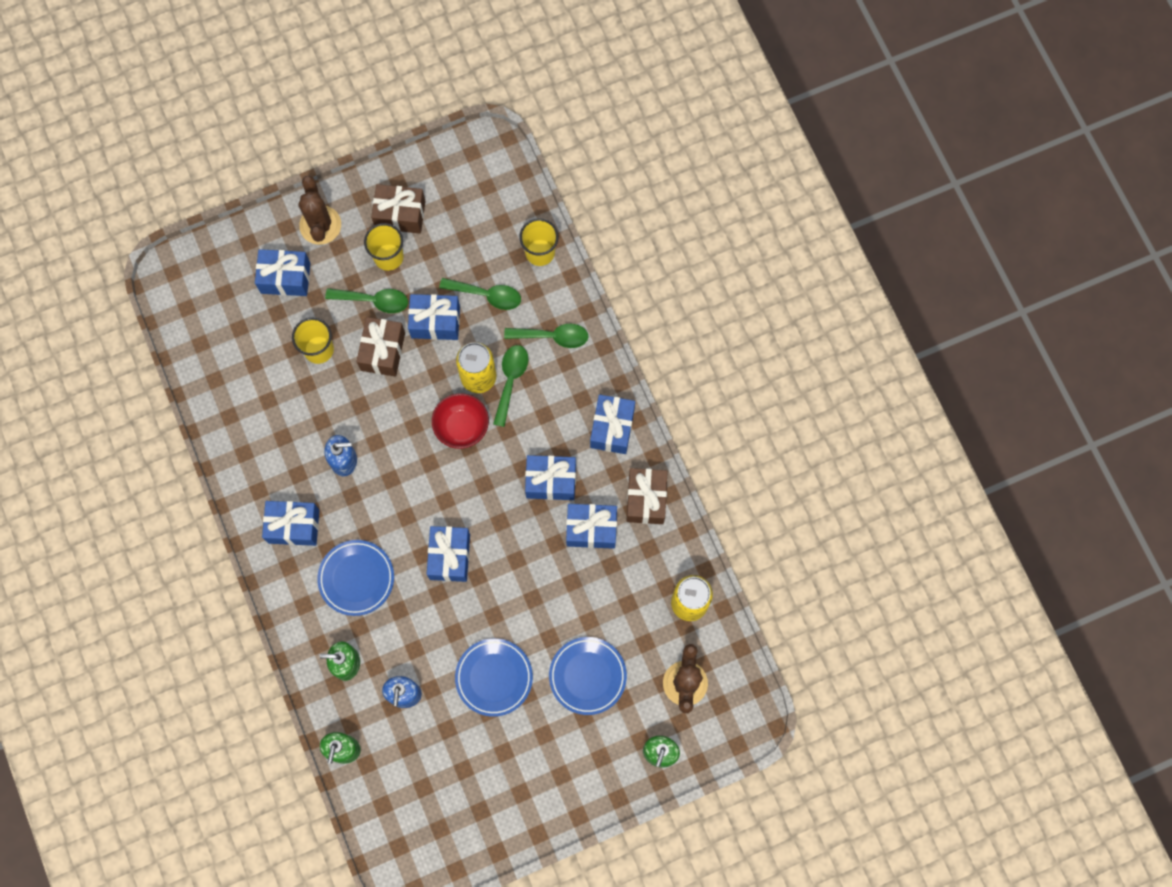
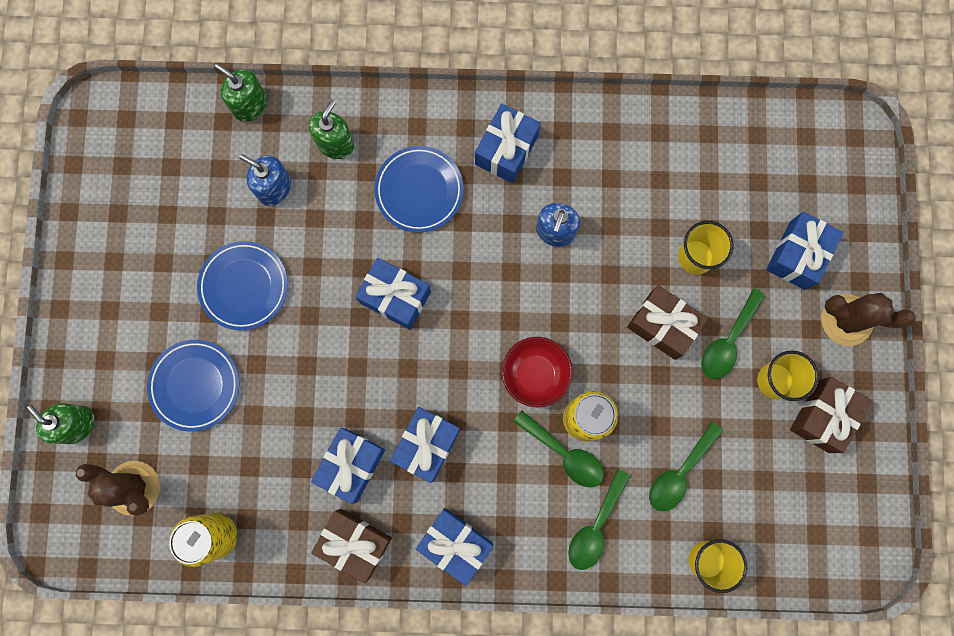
camera: 115 degrees right, 5 degrees up
blue gift [408,294,460,340] -> none

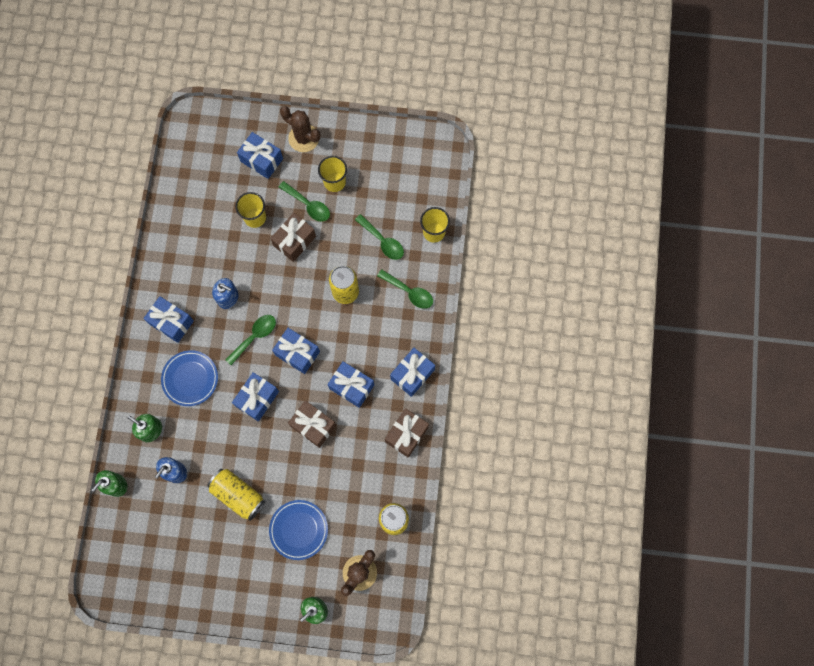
camera: 85 degrees left, 5 degrees down
blue plate [197,241,288,330] -> yellow can [207,469,265,521]
blue gift [311,427,385,504] -> blue gift moved to [272,328,320,374]
red bowl [502,337,573,407] -> none
green spoon [513,411,604,487] -> green spoon moved to [225,315,276,365]
brown gift [790,377,872,453] -> brown gift moved to [288,400,336,448]
brown cactus [821,293,916,346] -> brown cactus turned 75 degrees counterclockwise [280,106,320,152]

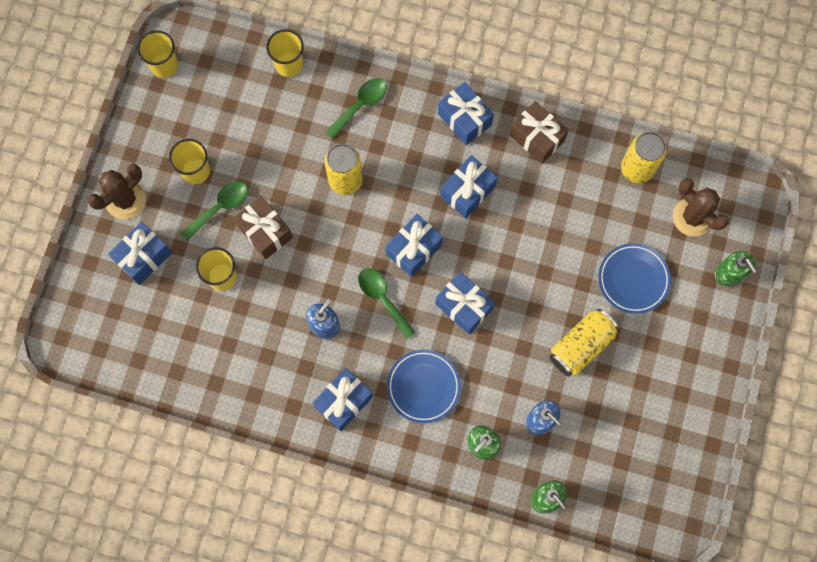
camera: 80 degrees left, 0 degrees up
brown gift [288,400,336,448] -> none
green spoon [355,214,404,260] -> none
none -> yellow cup [137,30,178,78]

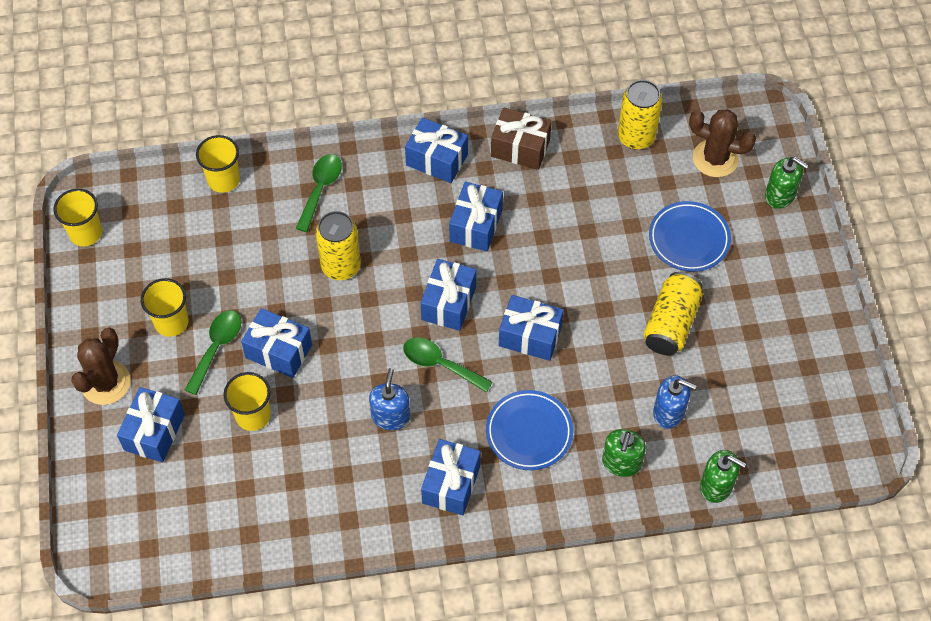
camera: 25 degrees left, 15 degrees down
brown gift [233,196,293,259] -> blue gift [241,308,312,378]

